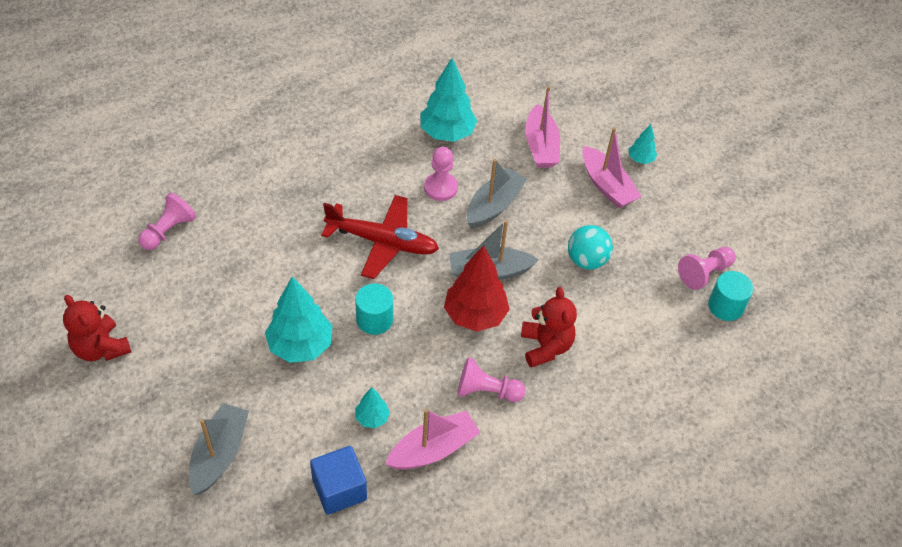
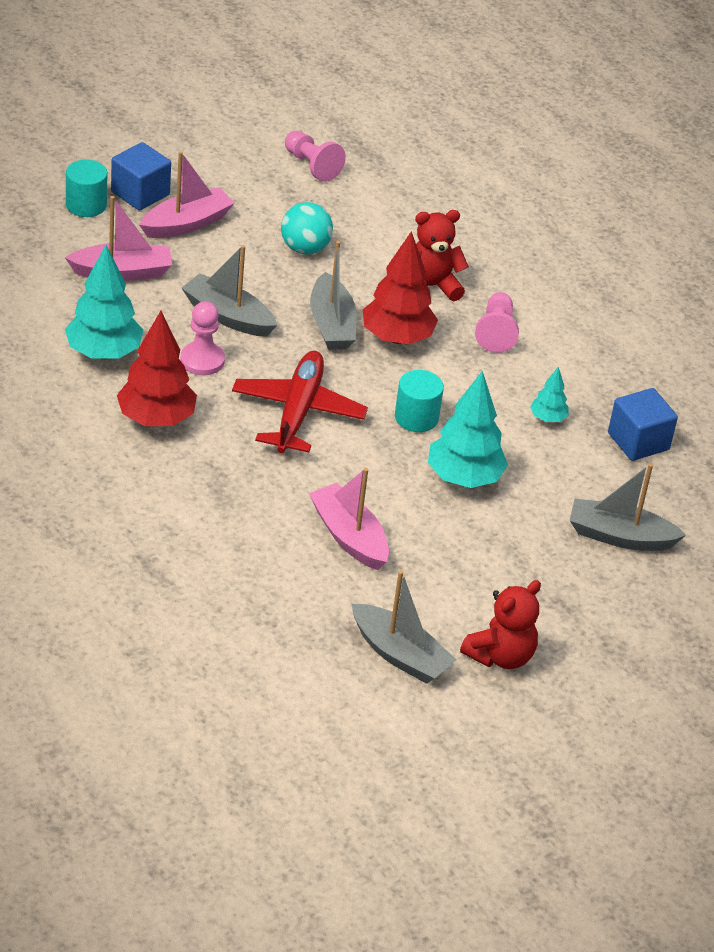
camera: 95 degrees left, 10 degrees down
pink pawn [138,192,196,250] -> none
pink boat [385,409,481,470] -> pink boat moved to [309,468,389,570]
turquoise tree [629,124,657,164] -> blue cube [111,142,171,210]
turquoise cylinder [708,271,753,321] -> turquoise cylinder moved to [66,160,107,217]
none -> red tree [117,311,197,426]
none -> grey boat [352,570,457,684]

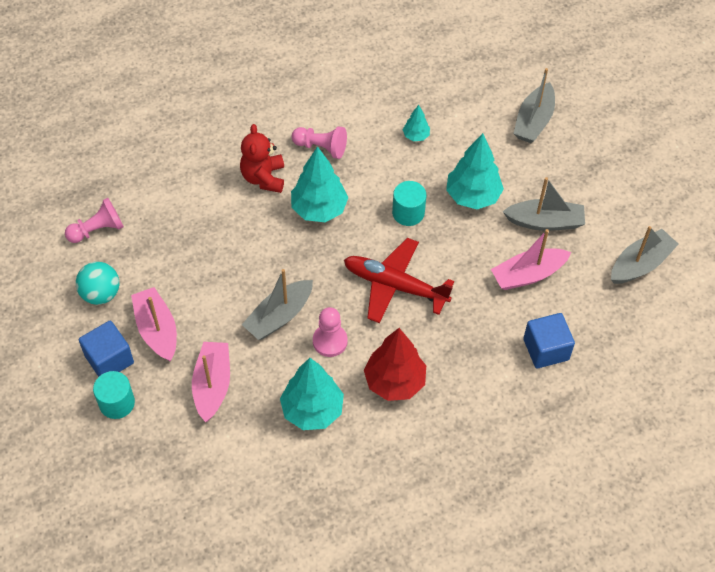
camera: 75 degrees left, 15 degrees up
turquoise ball [281,202,333,255] -> turquoise ball moved to [76,262,119,305]
grey boat [310,241,356,350] -> grey boat moved to [503,177,585,231]
red tree [363,231,438,344] -> turquoise tree [291,146,349,222]
red teddy bear [460,580,541,669] -> none
blue cube [608,388,678,461] -> blue cube moved to [523,313,575,369]

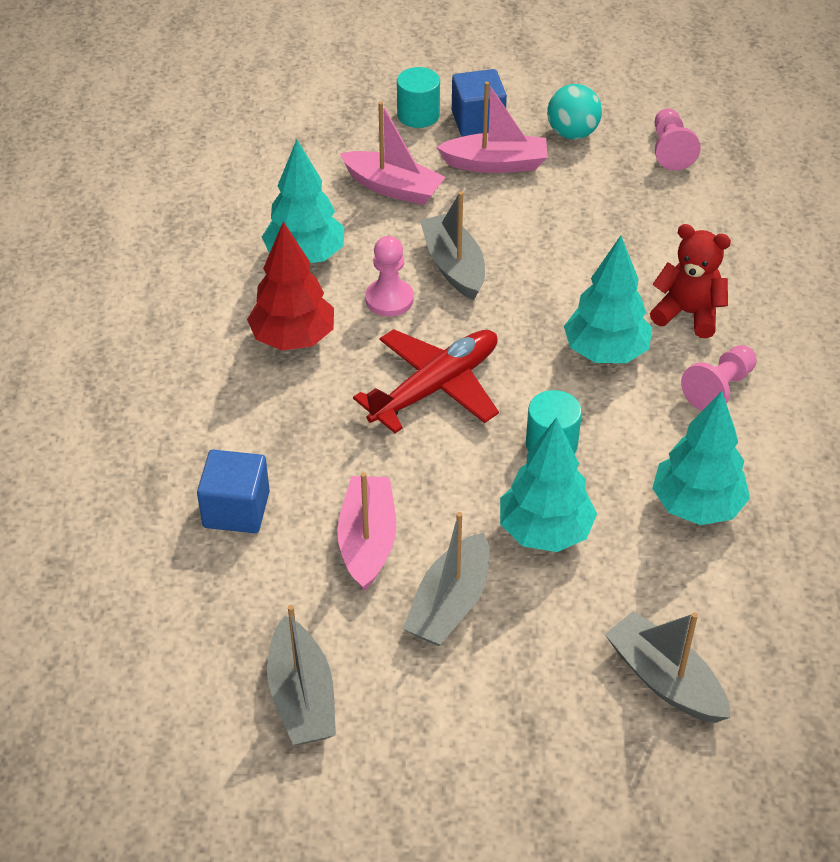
camera: 115 degrees right, 10 degrees down
turquoise tree [403,105,430,141] -> turquoise tree [652,391,750,525], size x2.00

